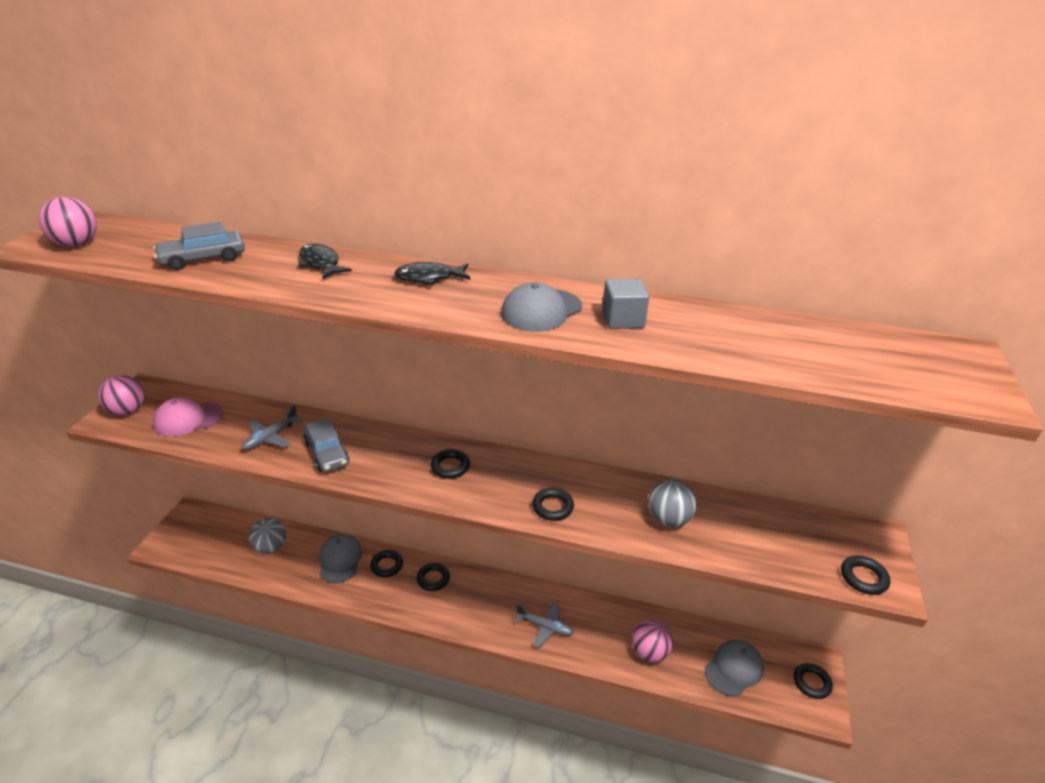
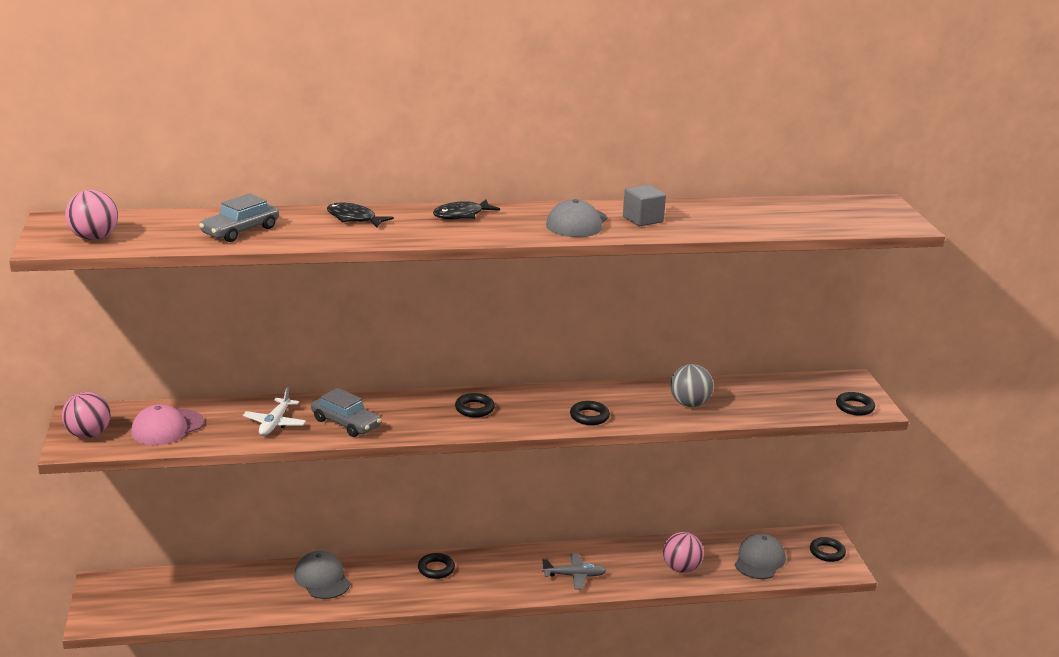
camera: 25 degrees left, 10 degrees down
grey plane [242,405,303,450] -> white plane [243,387,306,436]
grey ball [249,518,286,554] -> none
black ring [370,550,403,577] -> none

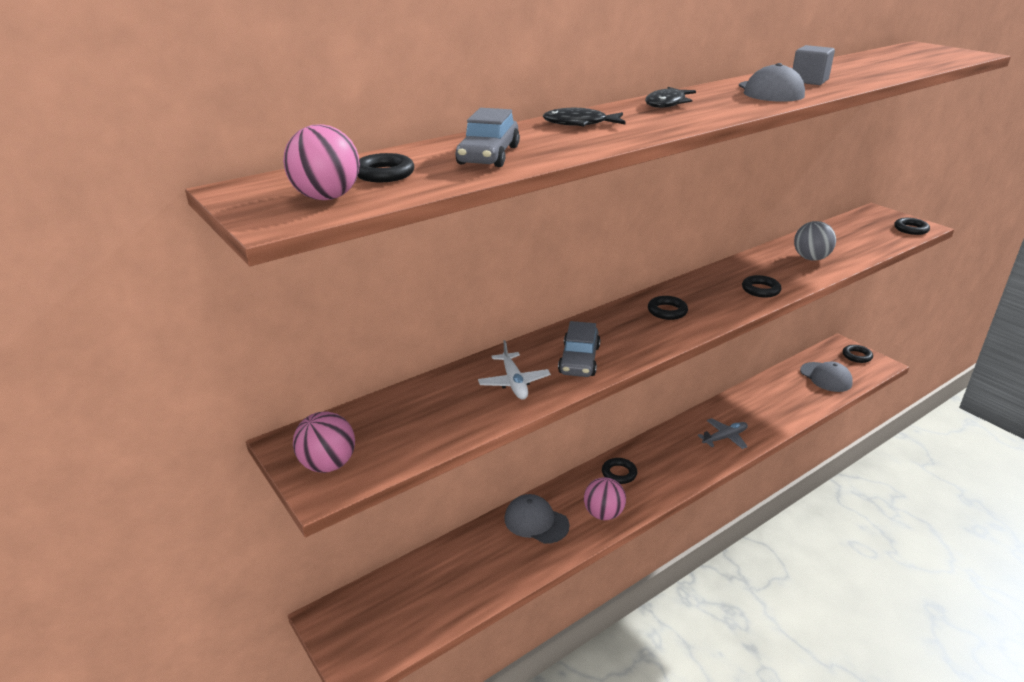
camera: 25 degrees left, 5 degrees up
pink cap [131,404,204,445] -> none
grey car [311,388,381,437] -> grey car turned 90 degrees clockwise [558,321,600,377]
pink ball [663,532,704,573] -> pink ball moved to [584,477,626,520]
grey cap [735,534,786,579] -> grey cap turned 150 degrees clockwise [800,362,853,392]
none -> black ring [357,153,414,182]

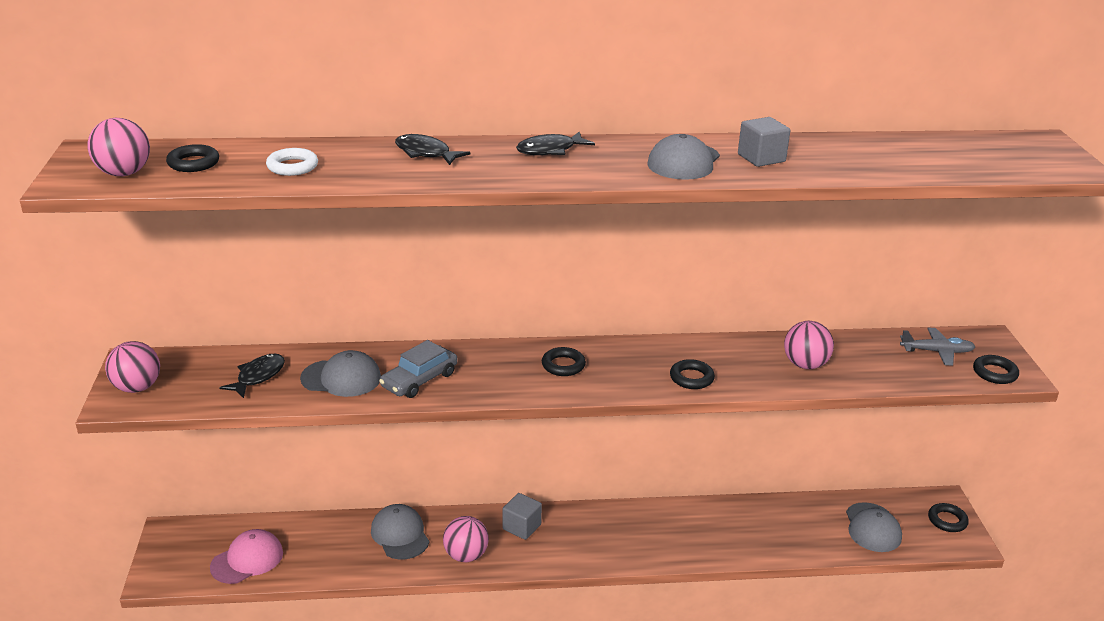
camera: 30 degrees right, 0 degrees up
grey car [455,108,520,167] -> white ring [266,148,318,176]
white plane [478,340,551,400] -> grey cap [300,350,381,397]
black ring [602,458,637,484] -> grey cube [502,493,542,540]
grey plane [698,418,748,449] -> grey plane moved to [900,328,976,366]
grey ball [794,221,836,261] -> pink ball [784,321,834,369]
none -> pink cap [210,529,283,584]
none -> black fish [219,354,285,398]

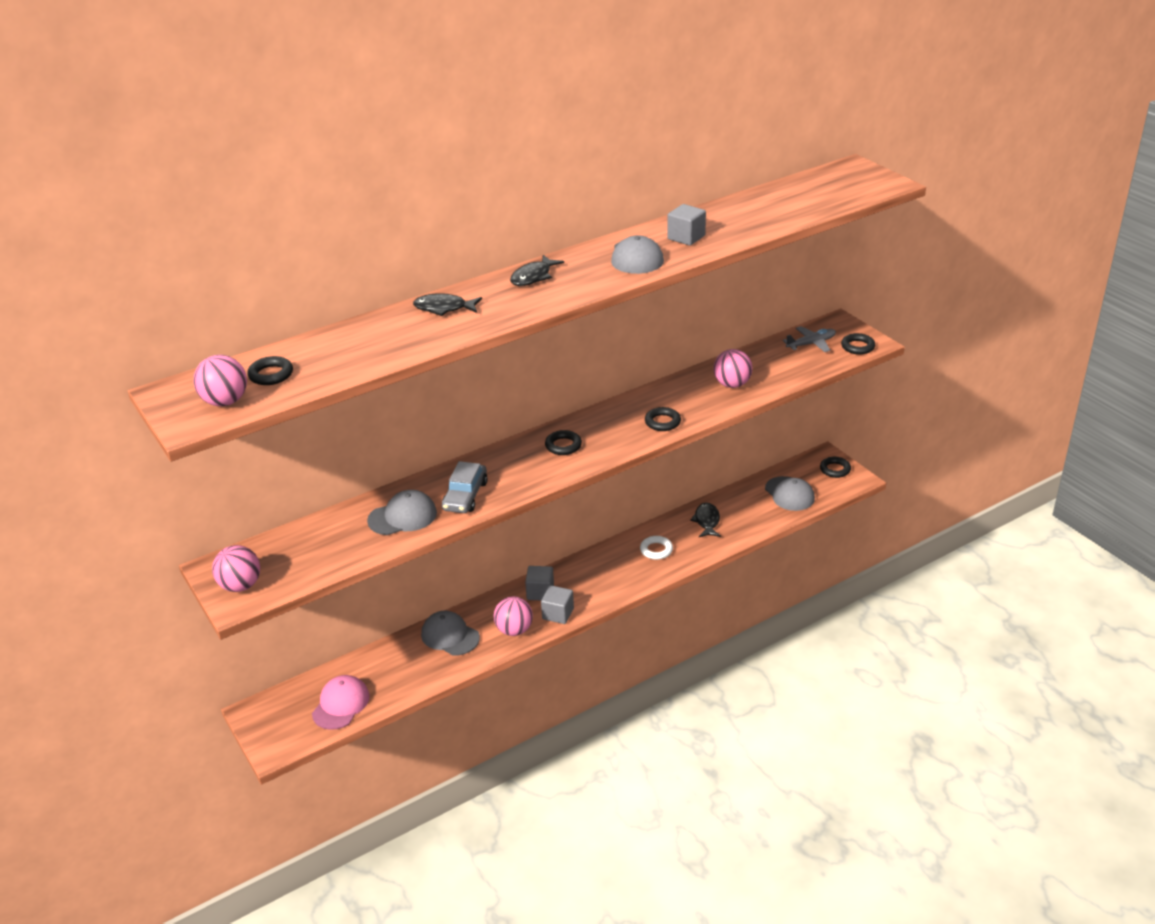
camera: 25 degrees left, 5 degrees up
black fish [219,354,285,398] -> black fish moved to [690,503,721,537]
white ring [266,148,318,176] -> white ring moved to [640,536,673,560]
none -> grey cube [541,585,574,624]

